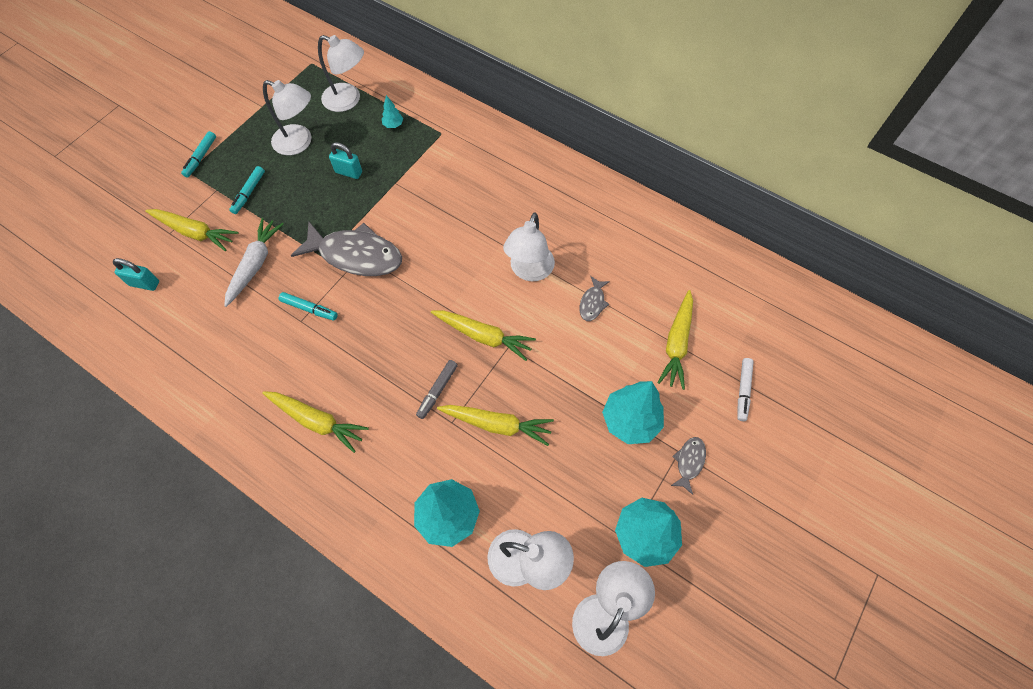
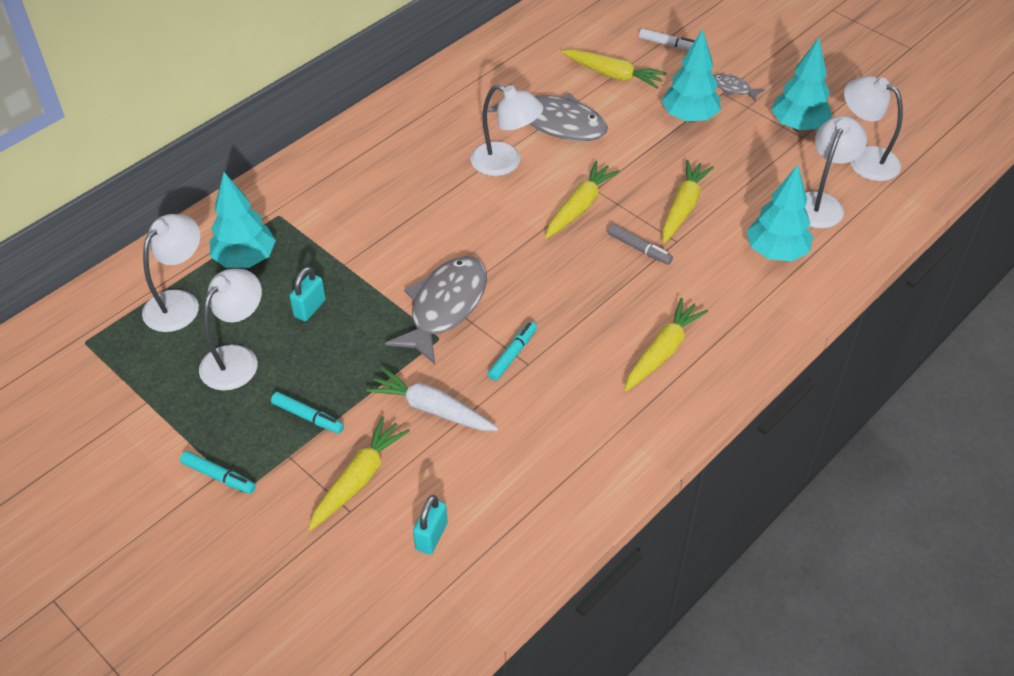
camera: 80 degrees left, 15 degrees down
turquoise tree [382,95,403,128] -> turquoise tree [210,172,276,268], size x2.22
grey fish [580,276,610,321] -> grey fish [487,83,608,141], size x2.20

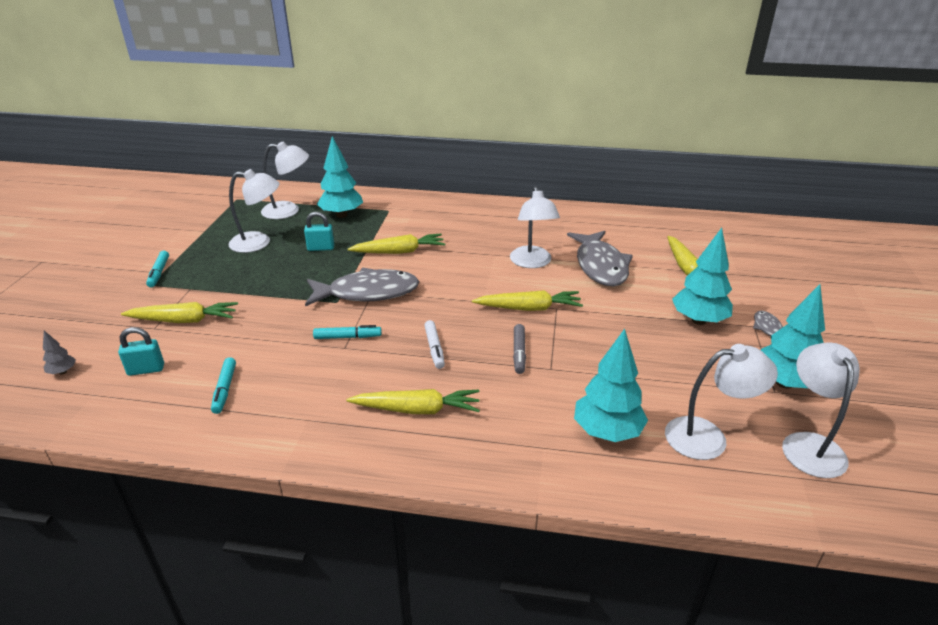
camera: 55 degrees right, 15 degrees down
turquoise marker [271,392,344,433] -> turquoise marker moved to [211,357,236,414]
white carrot [366,368,498,431] -> none
white marker [639,28,695,51] -> white marker moved to [424,320,445,369]
yellow carrot [662,160,714,243] -> yellow carrot moved to [348,234,445,254]
none -> grey tree [43,331,76,374]

